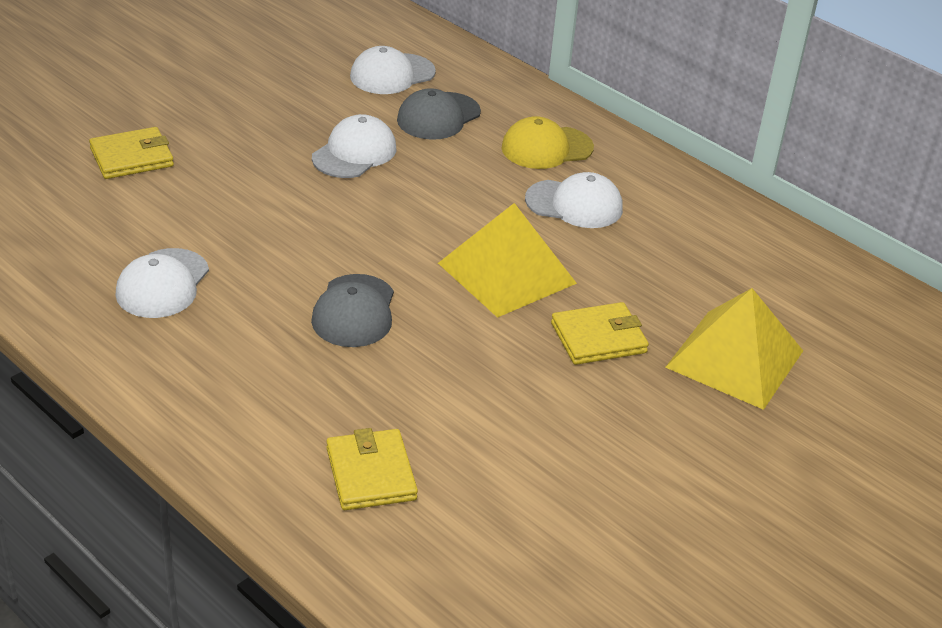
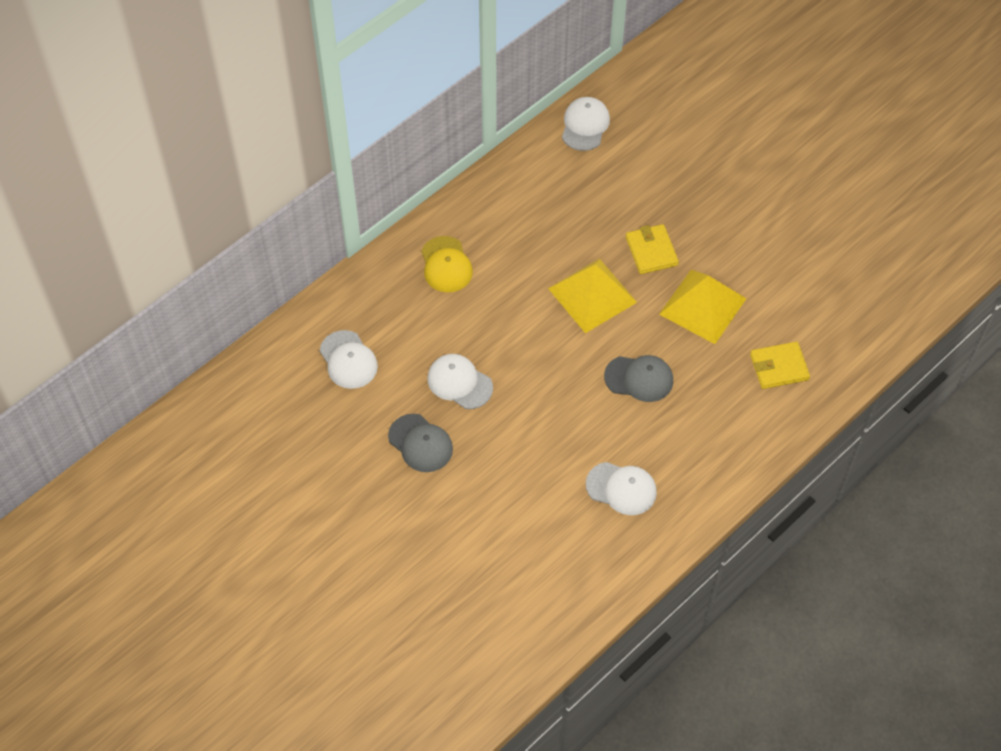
camera: 85 degrees left, 20 degrees up
yellow wallet [89,127,174,179] -> none
grey cap [397,88,481,140] -> grey cap moved to [388,414,453,472]
white cap [525,172,623,228] -> white cap moved to [562,97,610,151]
yellow pyramid [665,288,803,410] -> yellow pyramid moved to [659,270,747,344]

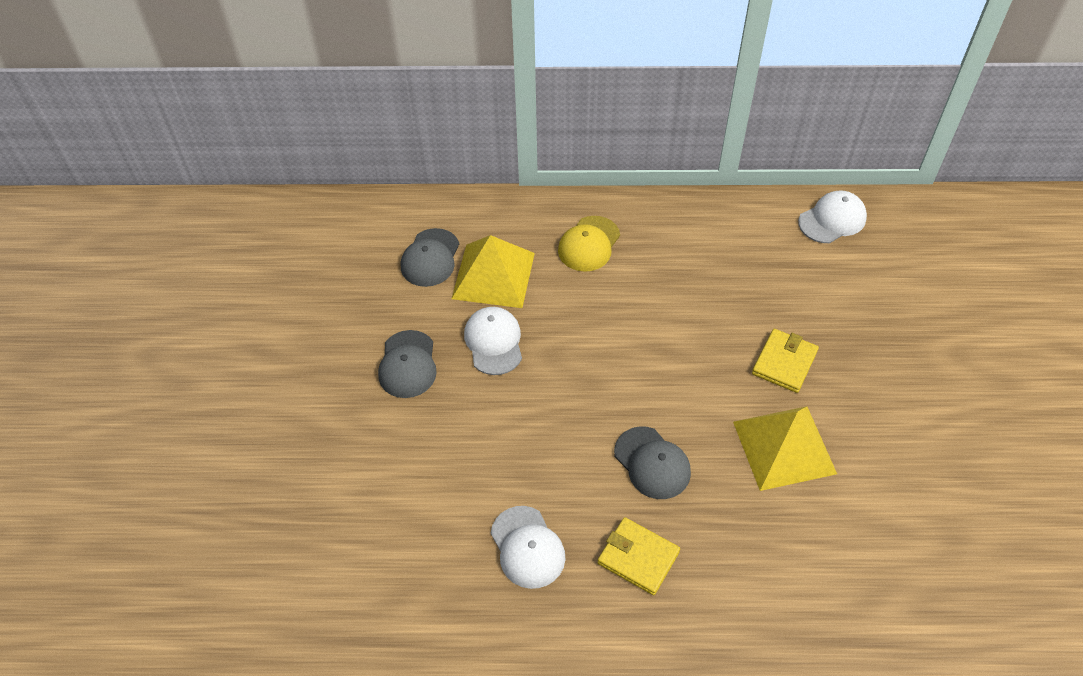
camera: 45 degrees right, 5 degrees down
white cap [320,330,378,389] -> grey cap [401,228,459,287]
yellow pyramid [548,259,637,333] -> yellow pyramid moved to [451,235,535,308]
yellow wallet [750,342,810,389] -> yellow wallet moved to [598,517,680,595]

